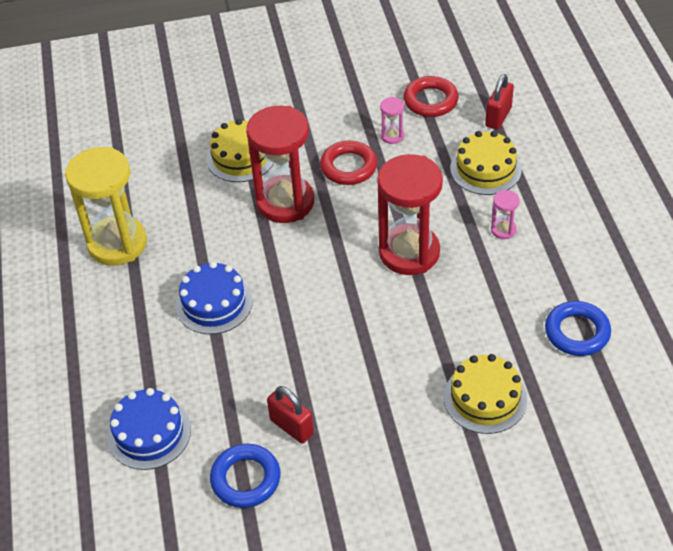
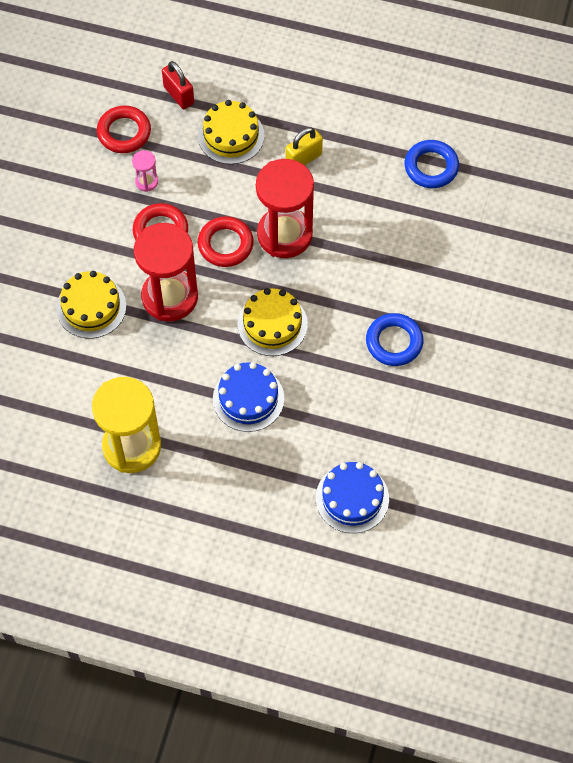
camera: 65 degrees left, 15 degrees up
blue ring [210,444,281,508] -> blue ring moved to [366,313,423,366]
red padlock [267,386,314,444] -> none
yellow cake [444,354,527,434] -> yellow cake moved to [237,288,308,356]
pink hourglass [491,190,520,239] -> yellow padlock [285,127,323,165]
none -> red ring [198,216,254,267]

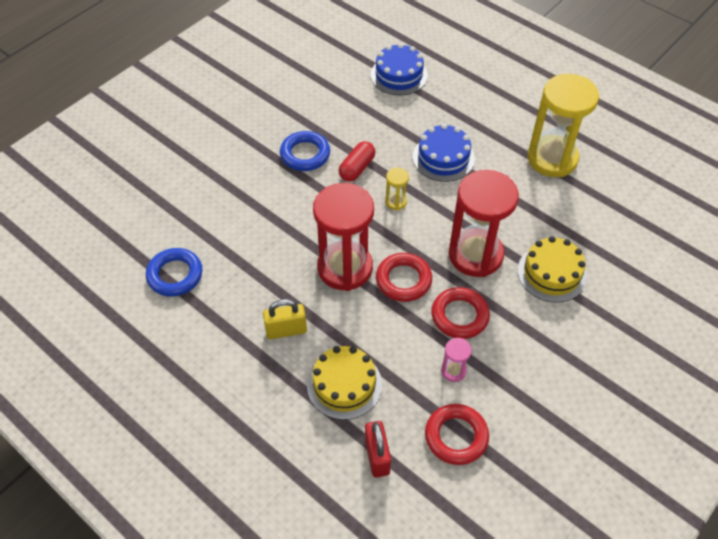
camera: 155 degrees left, 10 degrees down
yellow cake [237,288,308,356] -> yellow hourglass [385,168,409,210]
none -> red capsule [339,141,375,182]

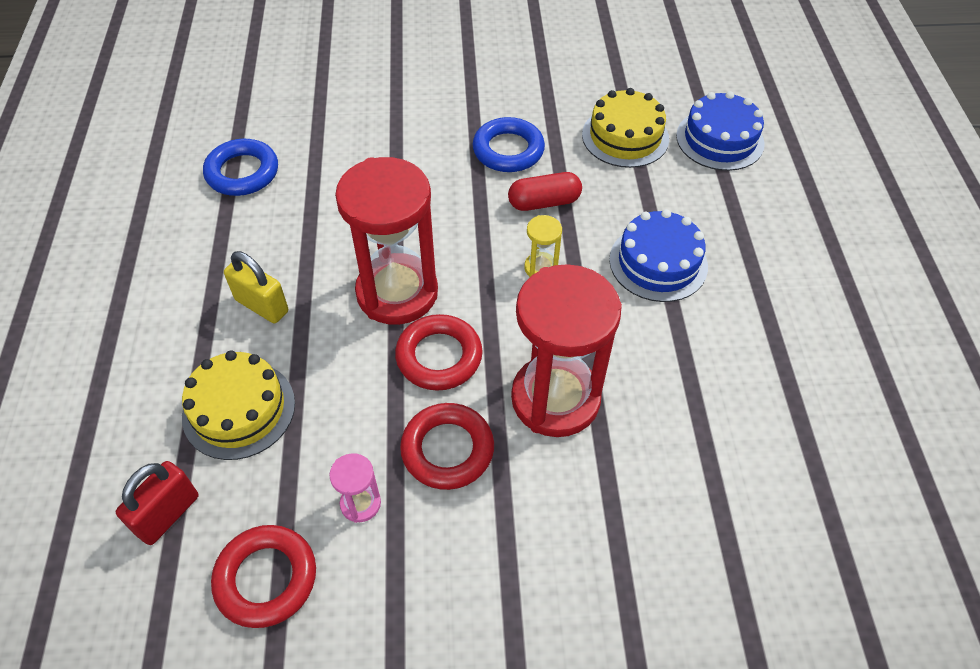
camera: 45 degrees right, 0 degrees up
yellow cake [518,236,587,303] -> yellow cake moved to [582,88,669,168]
yellow hourglass [528,74,599,177] -> none

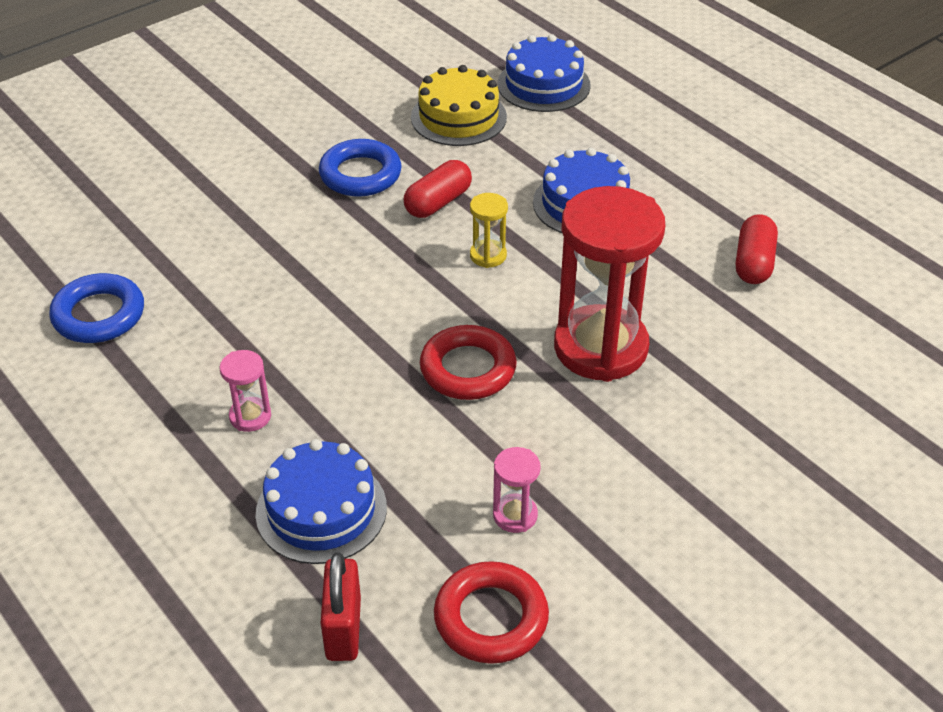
camera: 35 degrees left, 10 degrees down
yellow cake [182,350,295,460] -> blue cake [256,439,387,564]
yellow padlock [224,251,288,323] -> pink hourglass [220,350,271,432]
red hourglass [335,157,438,325] -> none
red ring [400,403,494,490] -> none
none -> red capsule [736,214,778,284]

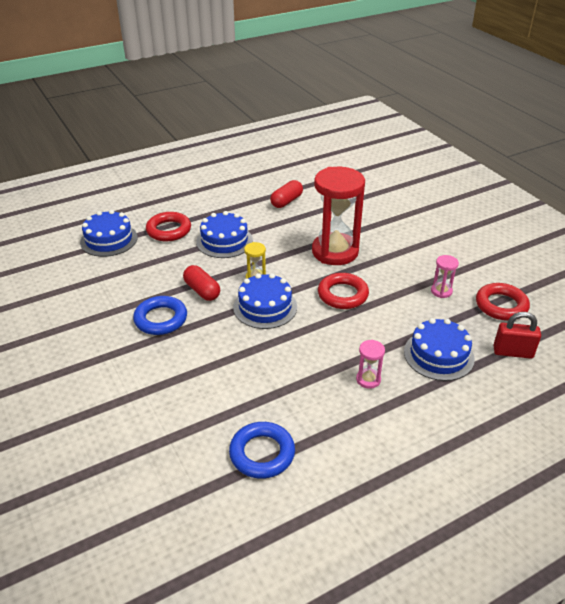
camera: 80 degrees left, 5 degrees down
yellow cake [411,65,507,146] -> none
red capsule [736,214,778,284] -> red capsule turned 75 degrees counterclockwise [270,180,303,208]
none -> red ring [146,212,191,241]
none -> blue cake [233,273,297,329]

